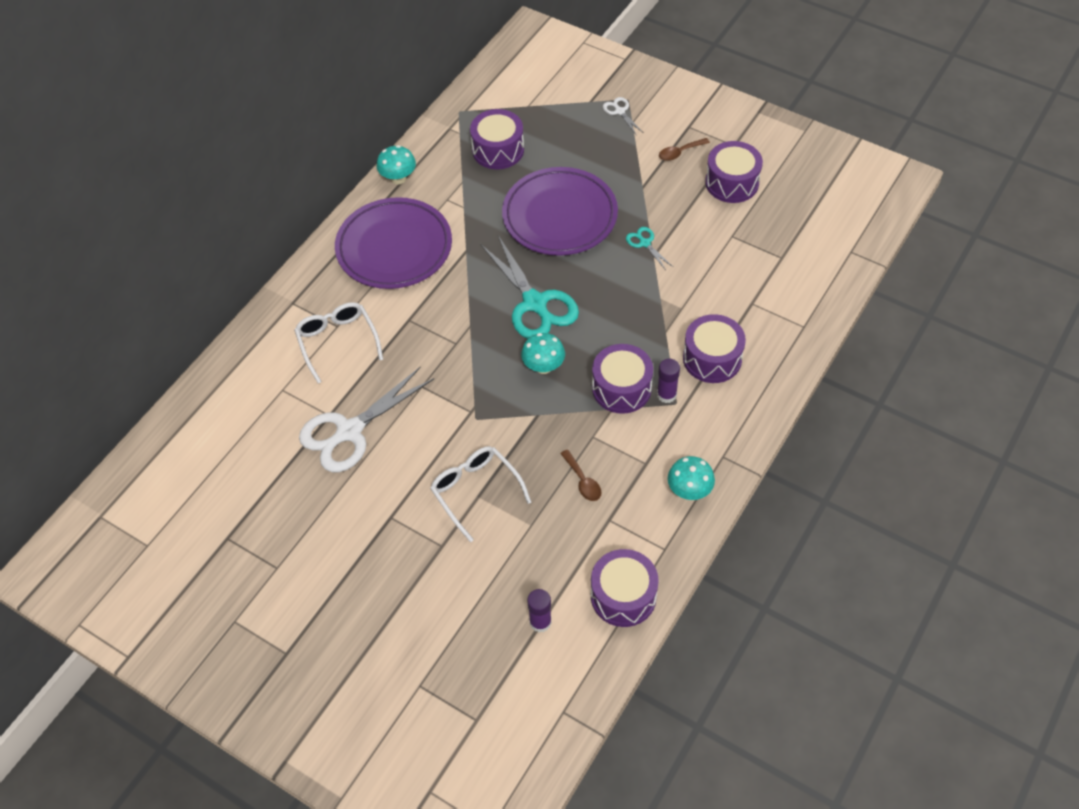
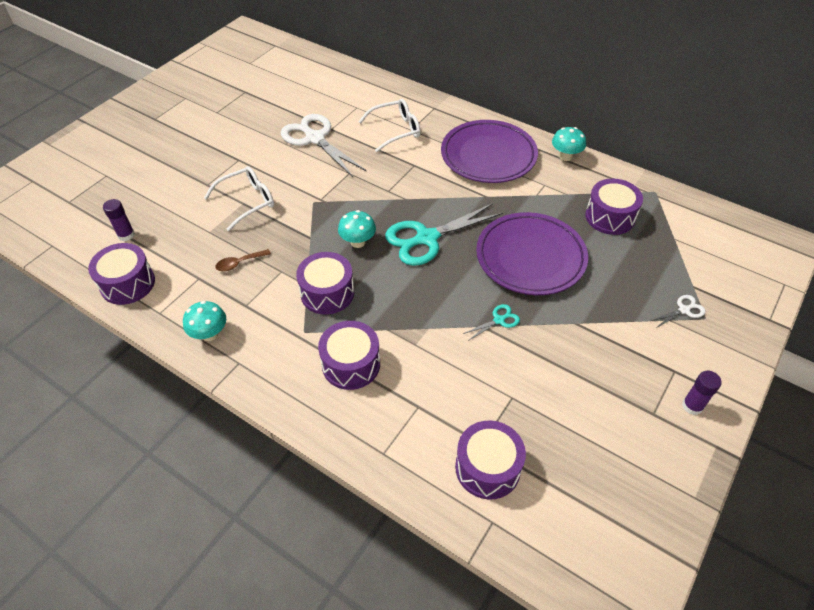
camera: 90 degrees right, 5 degrees down
purple glue stick [657,359,680,403] -> purple glue stick moved to [682,371,722,415]
brown spoon [659,138,710,161] -> none
purple drum [705,141,763,203] -> purple drum moved to [455,420,526,500]

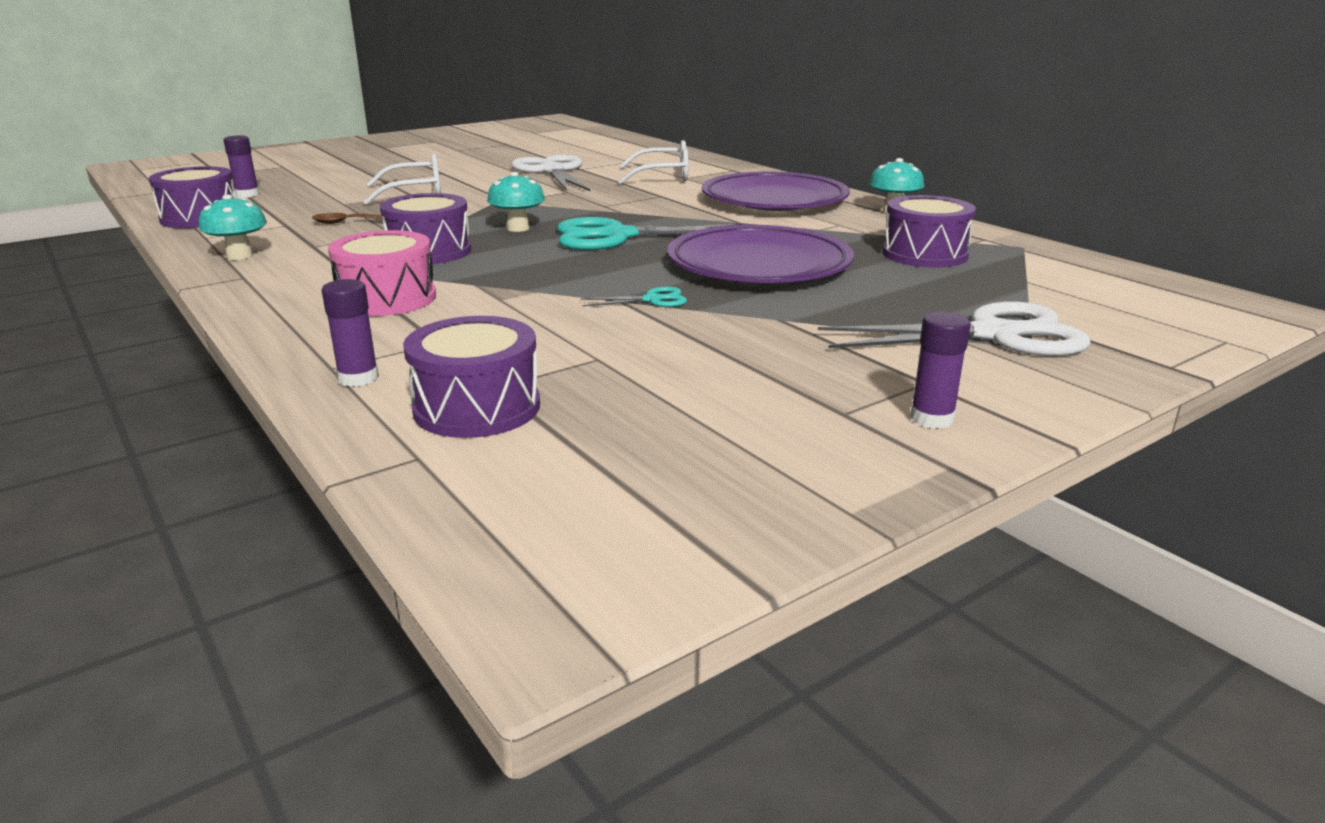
camera: 20 degrees right, 25 degrees down
purple drum [318,321,380,390] -> pink drum [328,230,436,316]
white scissors [651,295,706,328] -> white scissors [818,302,1091,356], size x2.25
none -> purple glue stick [322,279,379,387]

